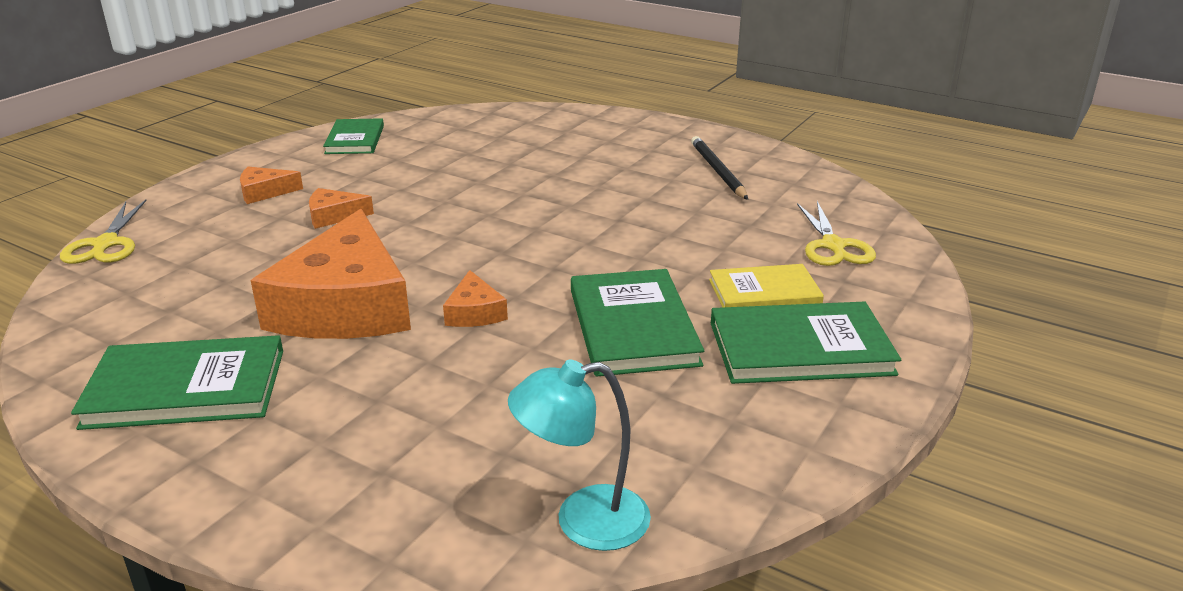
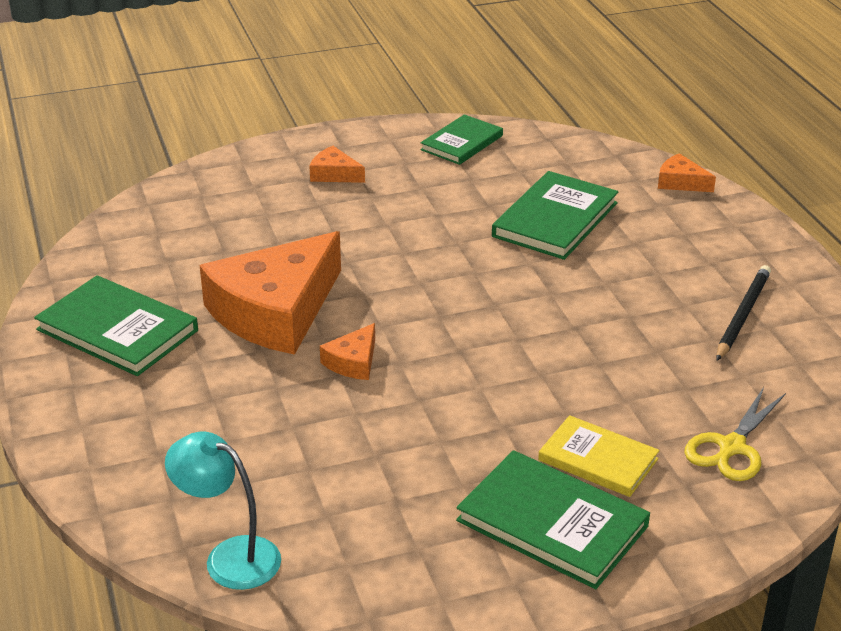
camera: 40 degrees right, 5 degrees up
yellow scissors [60,200,147,264] -> none
orange cheese [309,188,374,229] -> orange cheese moved to [658,153,716,192]
green book [571,269,704,377] -> green book moved to [492,171,619,260]

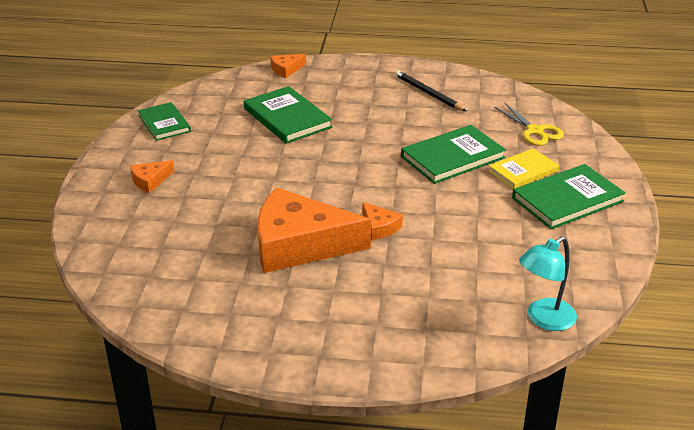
camera: 65 degrees left, 0 degrees up
green book [34,275,198,376] -> green book moved to [401,125,506,184]
orange cheese [200,231,341,355] -> orange cheese turned 120 degrees clockwise [258,188,371,273]

